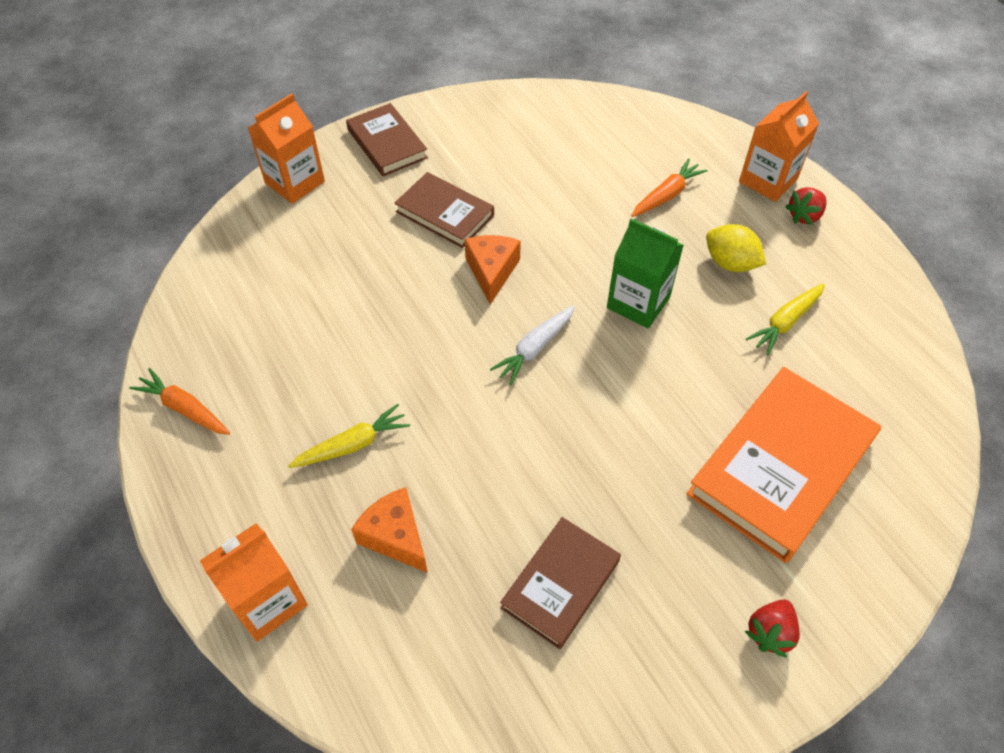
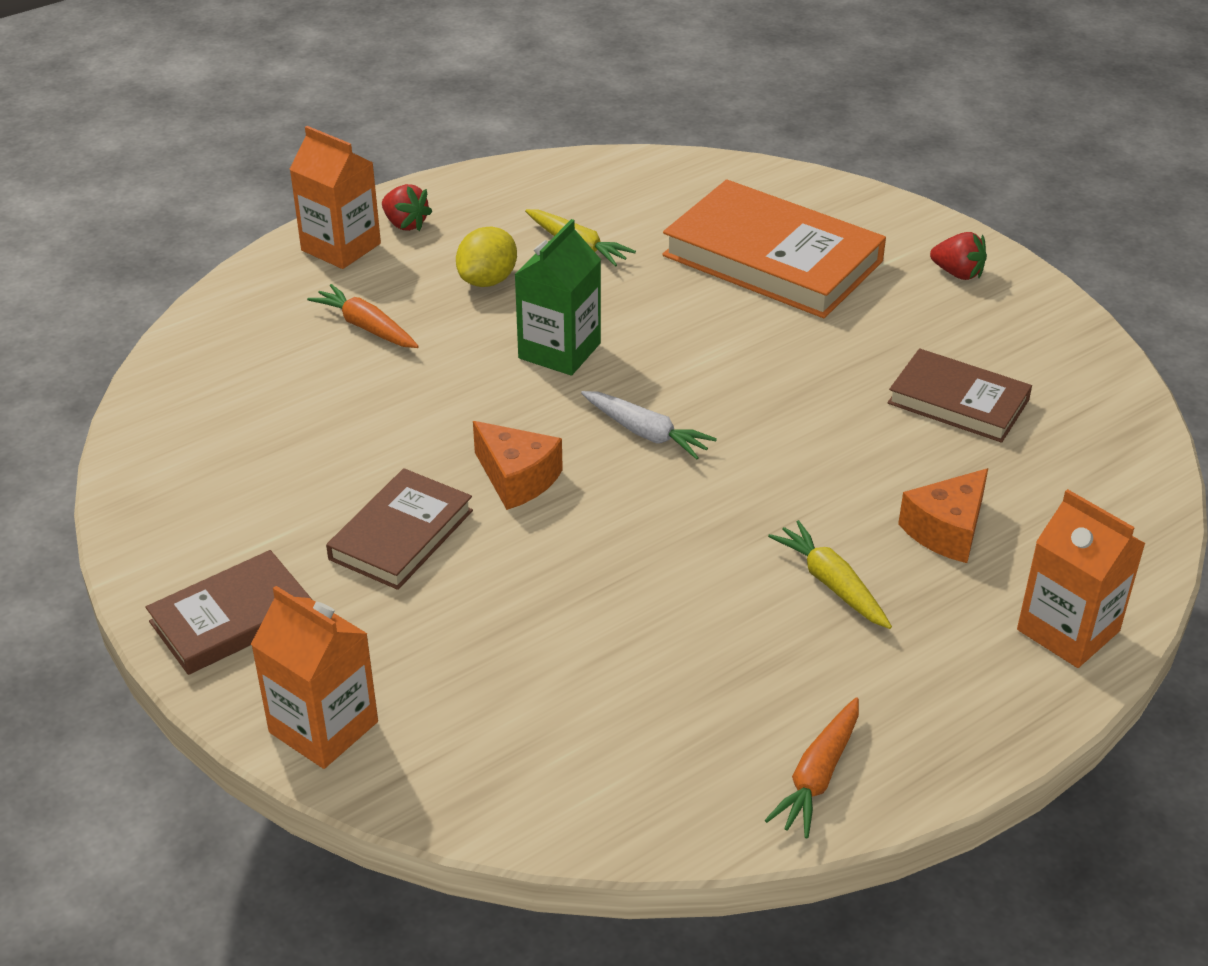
camera: 95 degrees left, 15 degrees down
orange cheese [464,235,521,304] -> orange cheese turned 135 degrees counterclockwise [473,421,563,510]

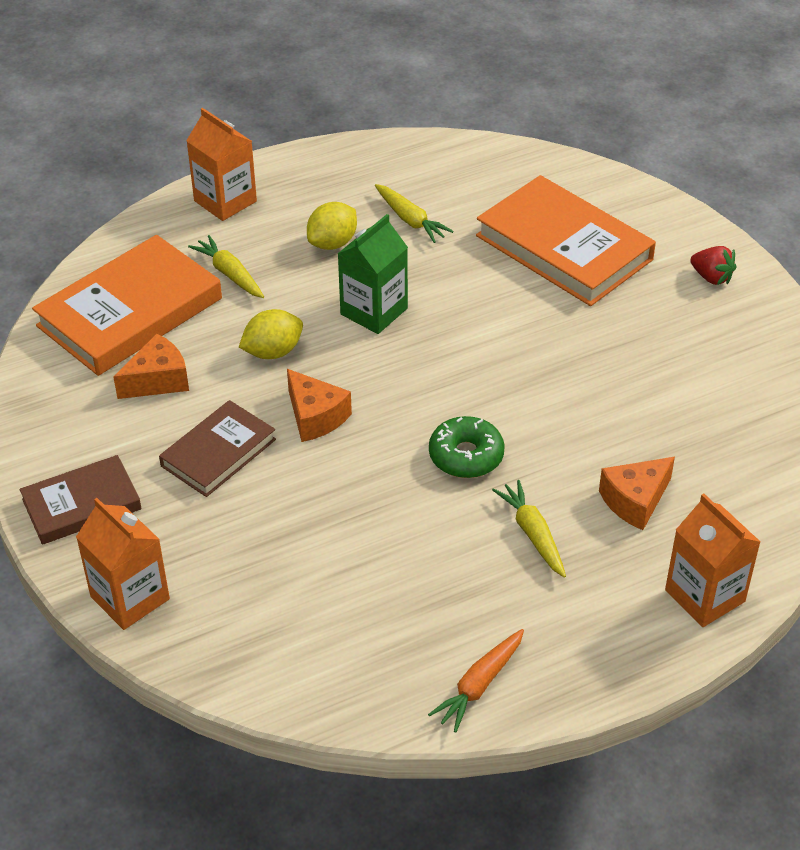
camera: 10 degrees right, 5 degrees up
orange carrot [307,284,419,348] -> yellow carrot [188,235,264,298]
red strawberry [382,184,432,231] -> none
white carrot [581,391,717,460] -> none
brown book [888,348,1032,443] -> none
none -> orange book [32,235,222,376]
none -> orange cheese [113,333,189,399]
none -> yellow lemon [239,309,303,359]
none -> green donut [429,416,505,478]

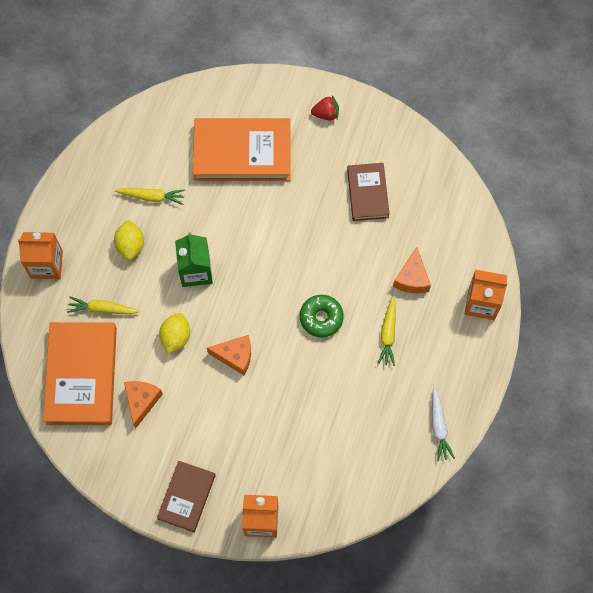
camera: 45 degrees left, 25 degrees up
brown book [159,400,276,497] -> brown book moved to [347,163,390,221]
orange carrot [428,629,524,733] -> white carrot [432,388,455,461]
yellow carrot [492,480,566,578] -> yellow carrot turned 105 degrees counterclockwise [377,296,396,366]

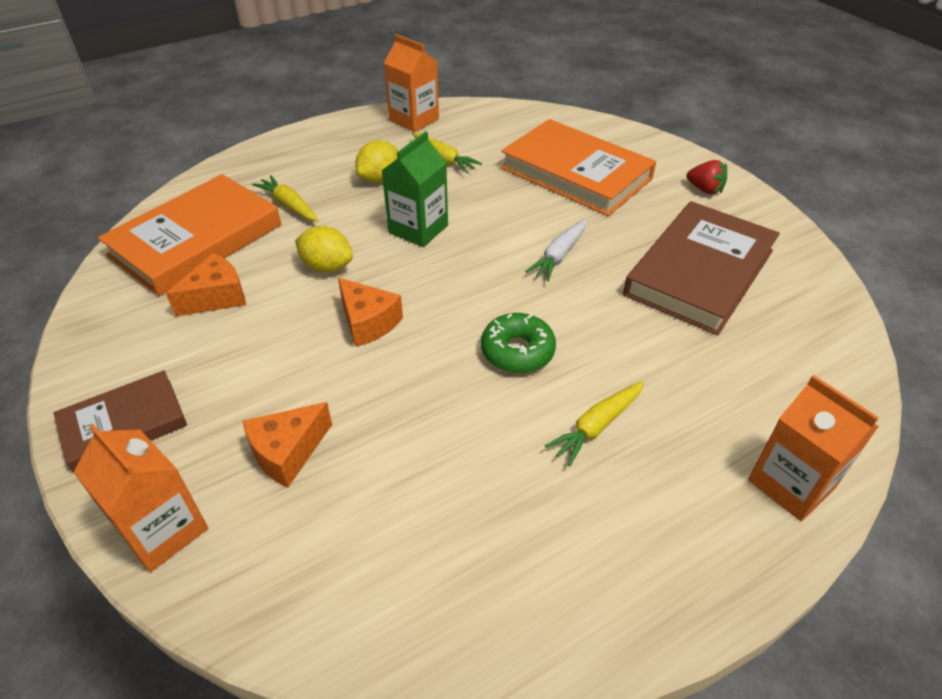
camera: 40 degrees right, 25 degrees down
orange carton [18,232,63,279] -> orange carton moved to [384,34,439,132]
yellow lemon [159,313,190,354] -> yellow lemon turned 60 degrees clockwise [295,226,353,273]
brown book [347,163,390,221] -> brown book [623,201,780,335], size x1.71
orange cheese [393,247,431,293] -> orange cheese moved to [242,402,332,487]
white carrot [432,388,455,461] -> white carrot moved to [525,219,587,281]

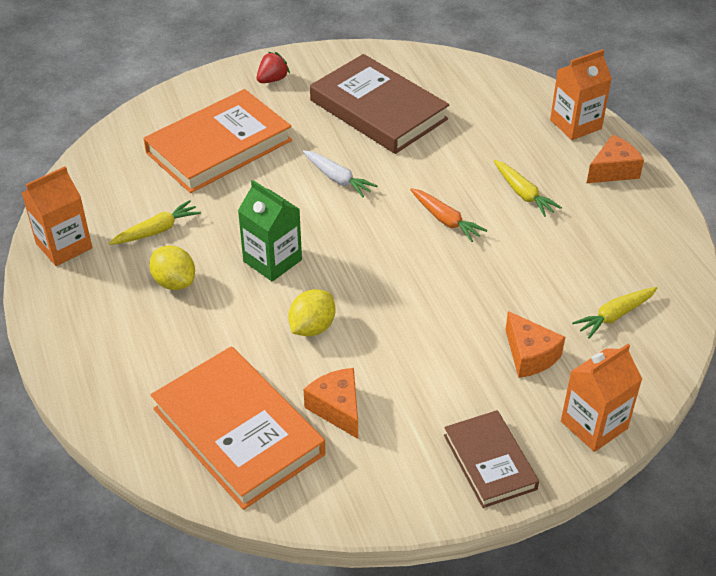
camera: 80 degrees left, 0 degrees up
yellow carrot [252,175,319,222] -> yellow carrot moved to [572,287,657,339]
orange cheese [338,278,403,347] -> orange cheese moved to [587,135,644,183]
green donut [481,313,556,373] -> orange carrot [410,188,487,242]

